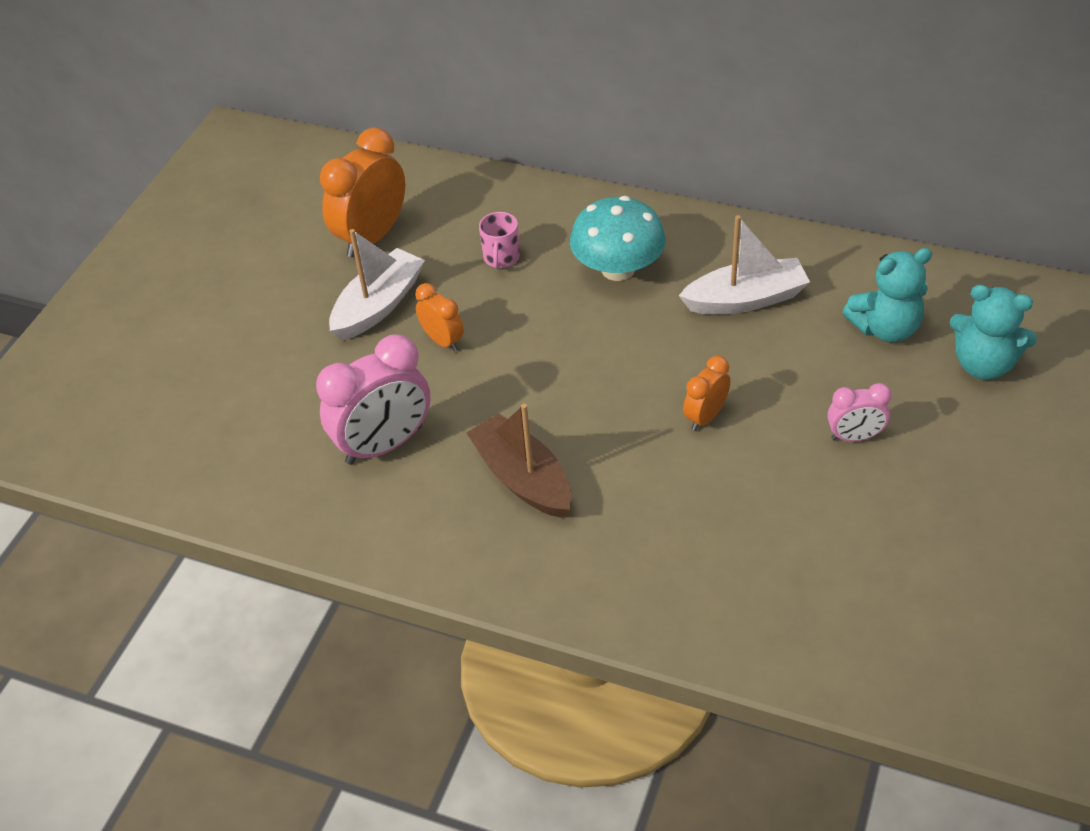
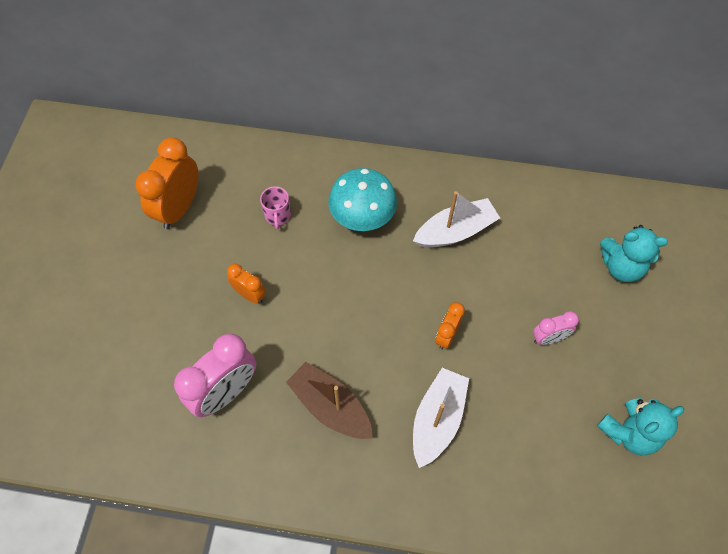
camera: 15 degrees left, 15 degrees up
white boat [329,229,425,341] -> white boat moved to [413,368,469,468]
turquoise teddy bear [842,248,932,342] -> turquoise teddy bear moved to [597,398,684,456]

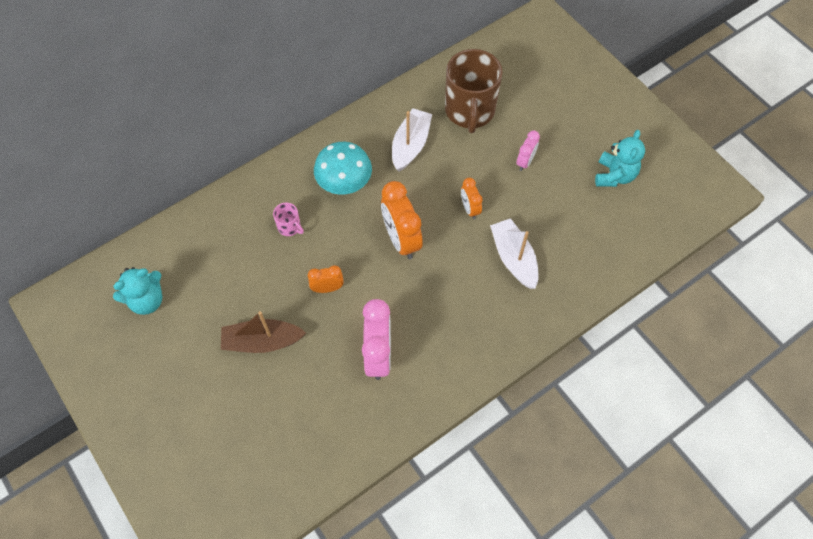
camera: 45 degrees left, 0 degrees up
orange clock [135,137,198,229] -> orange clock moved to [381,181,423,259]
brown boat [286,362,373,439] -> brown boat moved to [221,311,306,353]
turquoise teddy bear [600,225,668,282] -> turquoise teddy bear moved to [113,267,162,315]
none -> brown mug [445,49,503,133]

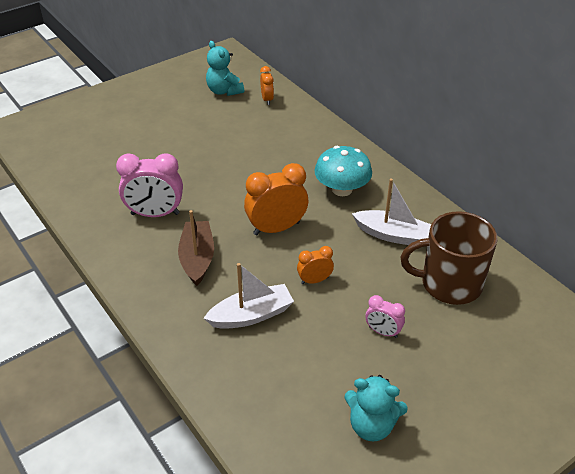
camera: 90 degrees right, 20 degrees down
brown boat [221,311,306,353] -> brown boat moved to [178,210,214,286]
pink mug [273,203,304,236] -> none
orange clock [308,265,344,293] -> orange clock moved to [260,66,274,105]

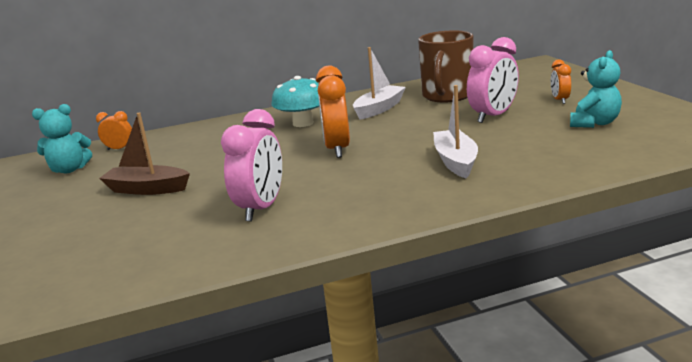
camera: 70 degrees left, 20 degrees down
brown boat [178,210,214,286] -> brown boat moved to [99,113,190,195]
orange clock [297,246,334,284] -> orange clock moved to [551,59,571,104]
pink clock [366,295,405,338] -> pink clock [467,37,519,123], size x1.85

